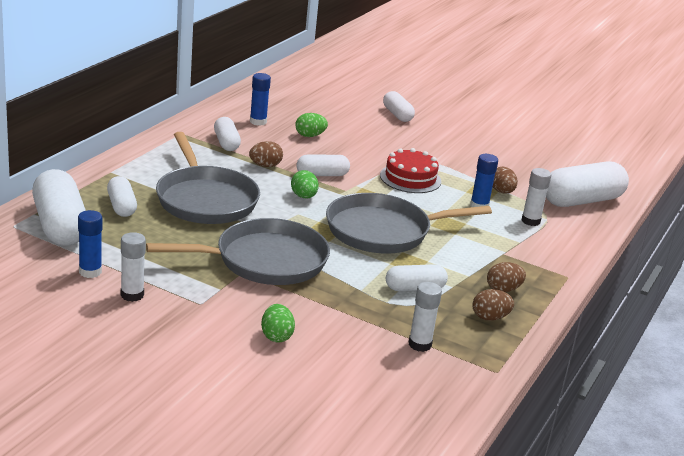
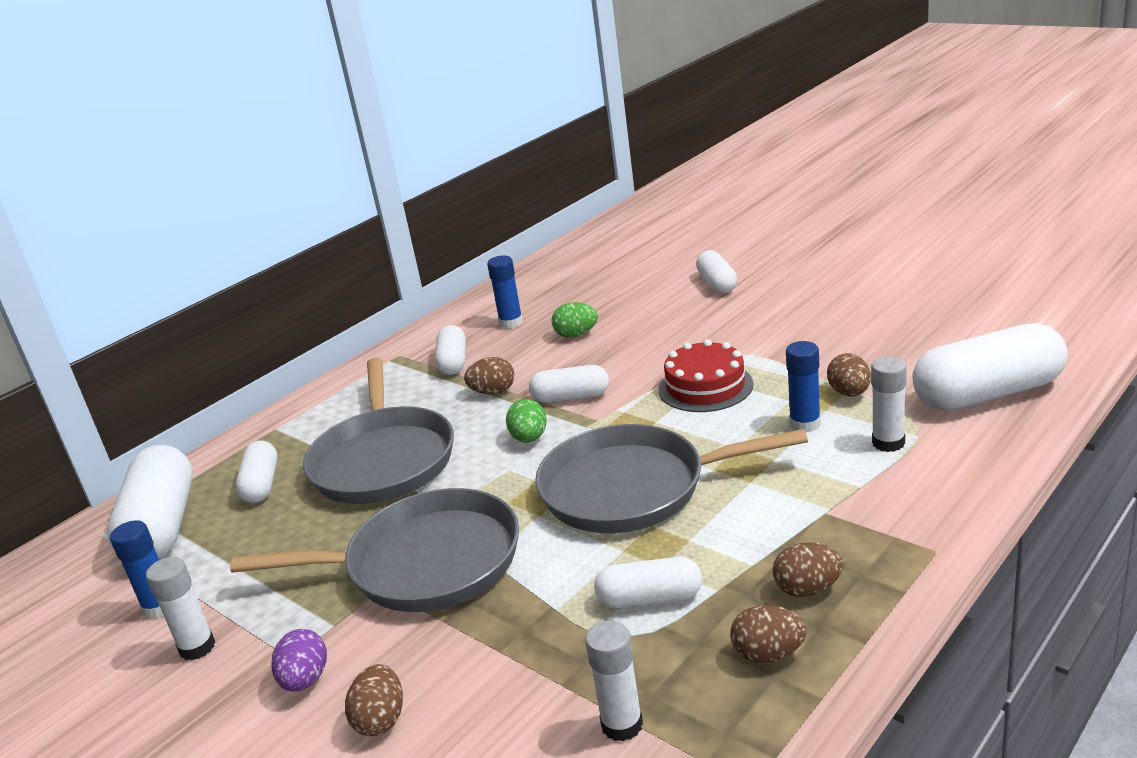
camera: 20 degrees right, 0 degrees up
green egg [261,304,295,343] -> brown egg [345,664,403,736]
none -> purple egg [271,629,327,692]

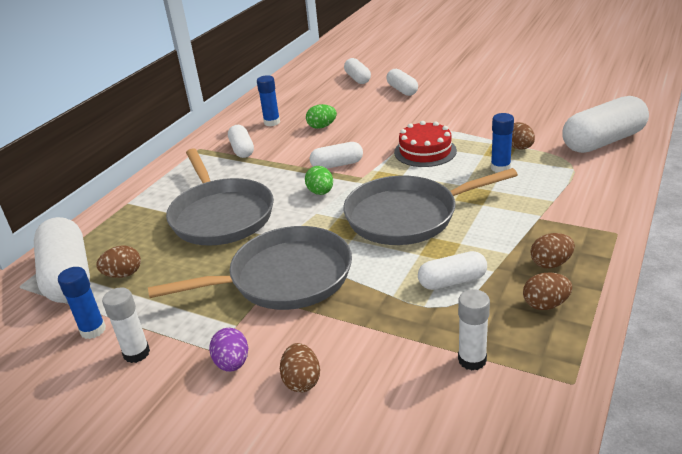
camera: 15 degrees left, 5 degrees up
white capsule [236,441,278,503] -> white capsule moved to [344,58,371,84]
brown egg [464,357,514,395] -> brown egg moved to [96,246,141,278]
white glue stick [871,356,907,452] -> none

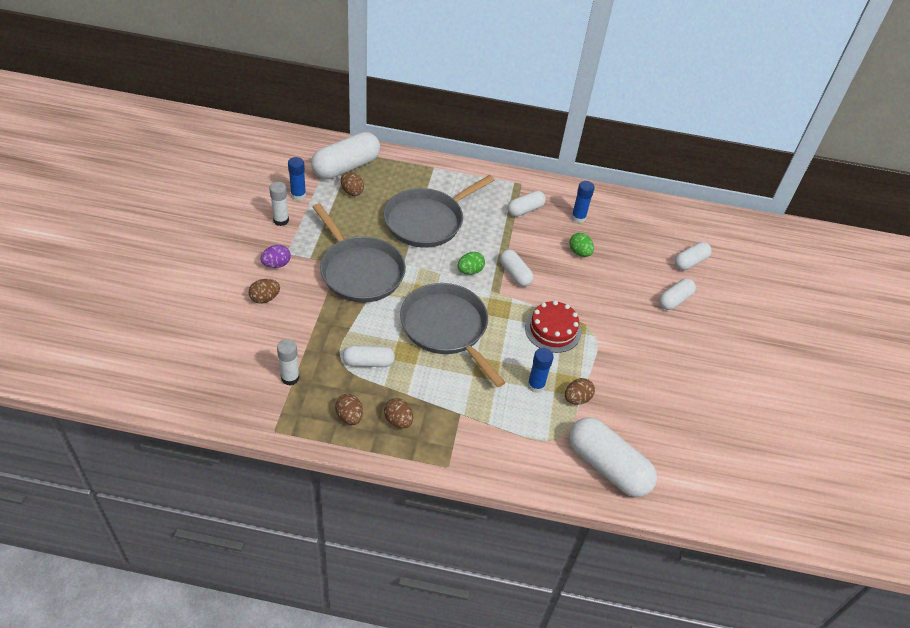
camera: 65 degrees right, 15 degrees up
white capsule [418,251,487,290] -> white capsule turned 60 degrees counterclockwise [343,345,395,367]

